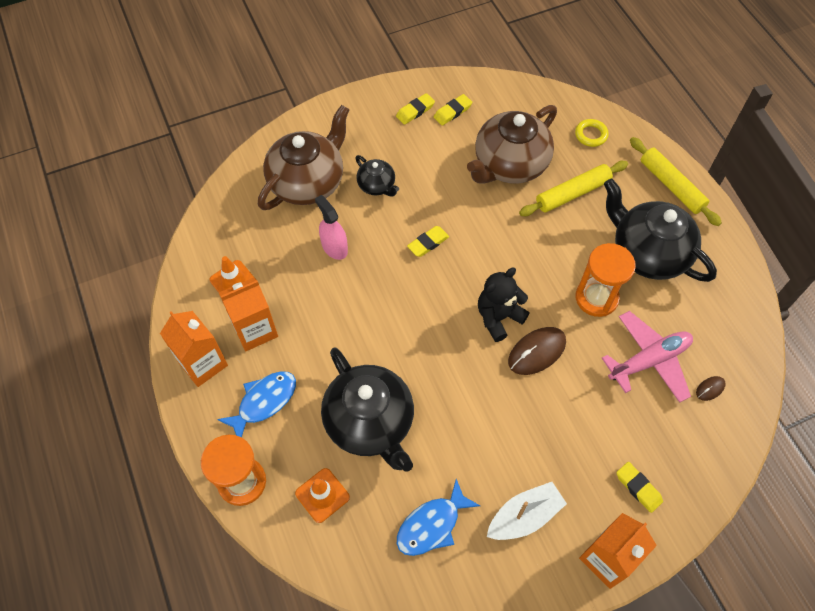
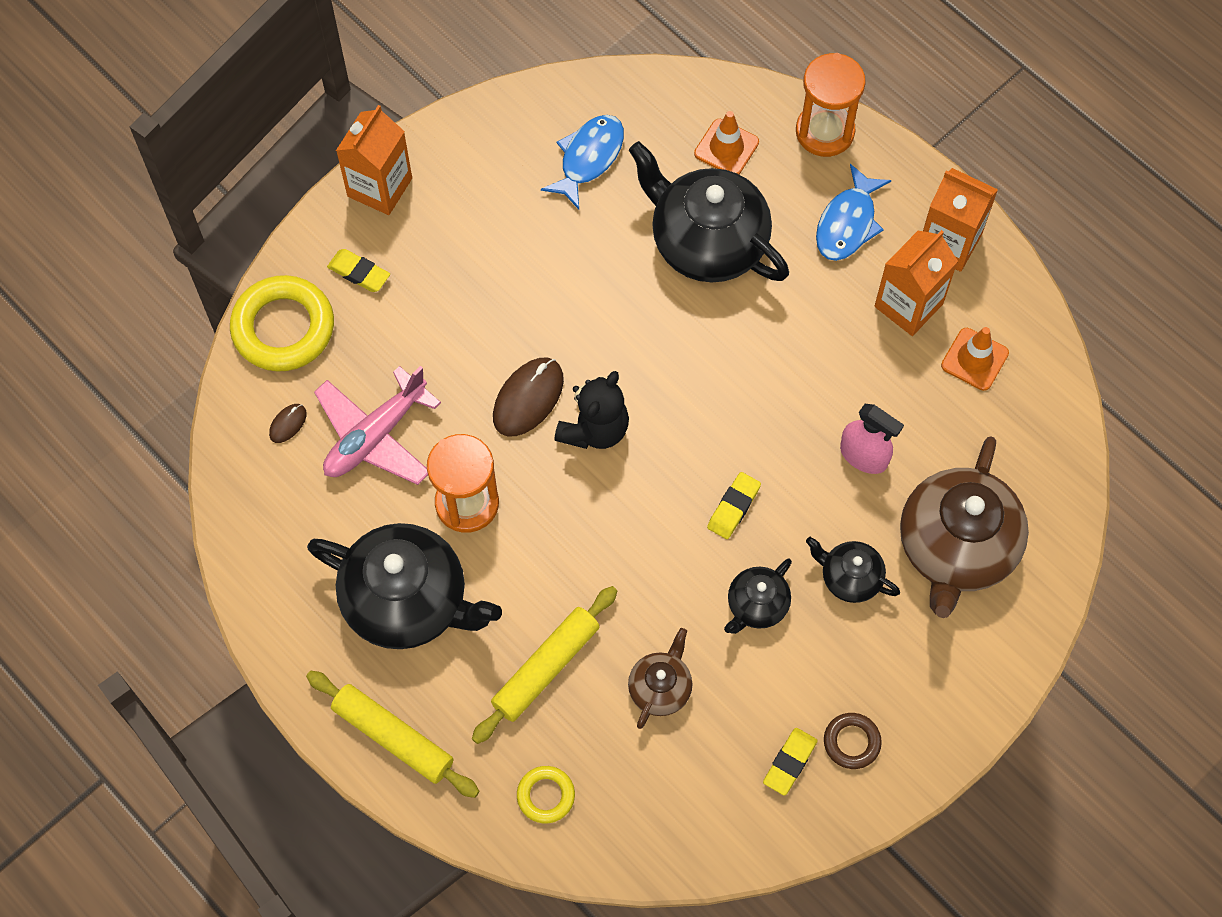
camera: 160 degrees right, 5 degrees up
yellow eraser [396,93,435,125] -> brown ring [824,713,882,769]
brown teapot [467,105,557,183] -> brown teapot [628,628,692,729], size x0.50
white boat [487,482,567,540] -> none
none -> yellow ring [230,275,334,371]
none -> black teapot [724,558,792,634]

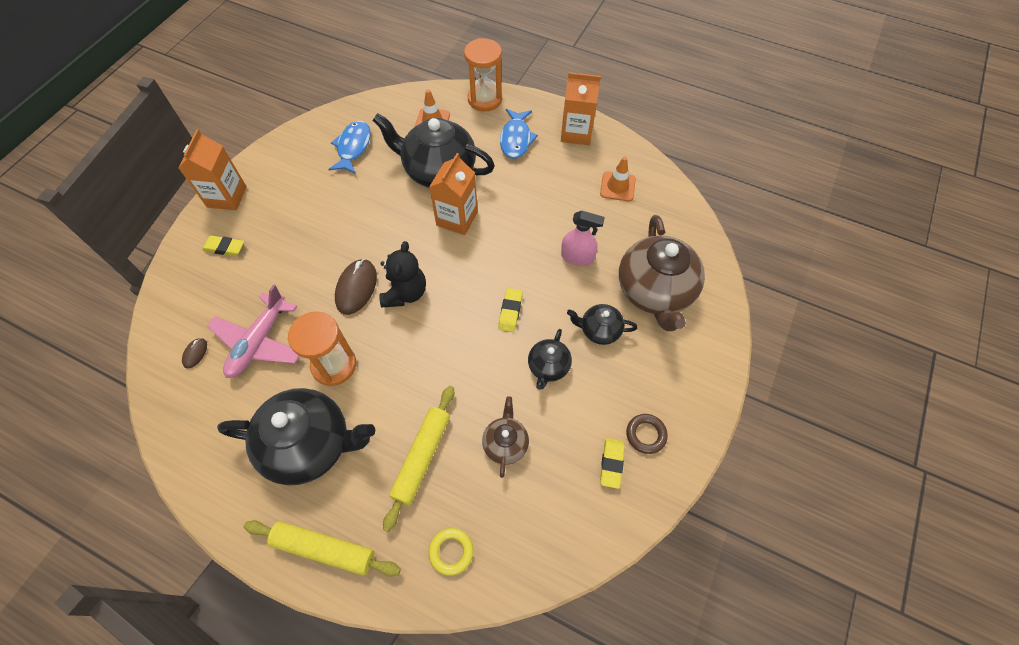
camera: 20 degrees left, 5 degrees down
yellow ring [230,275,334,371] -> none
orange carton [875,230,958,336] -> orange carton moved to [429,153,478,235]

